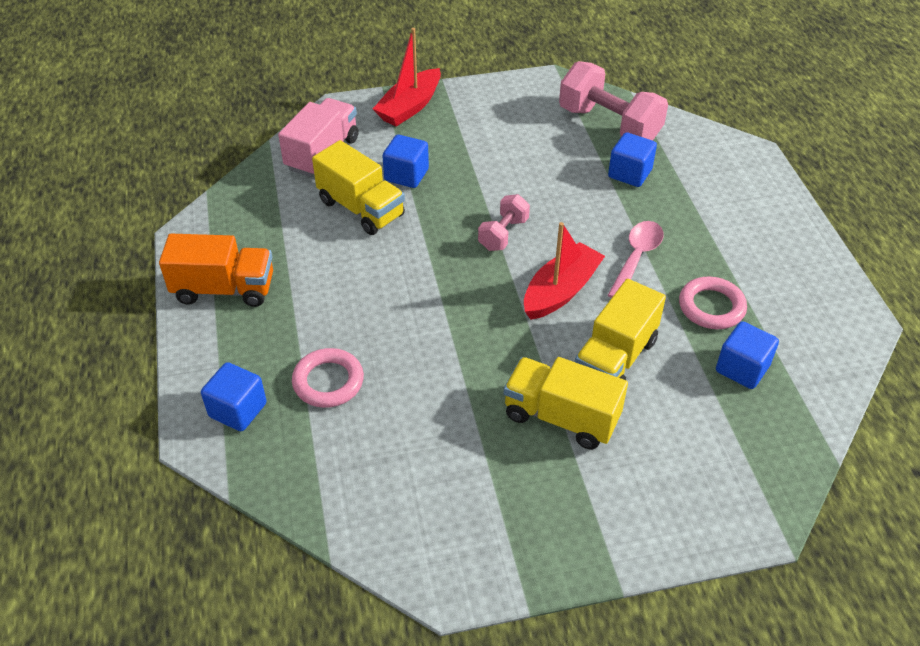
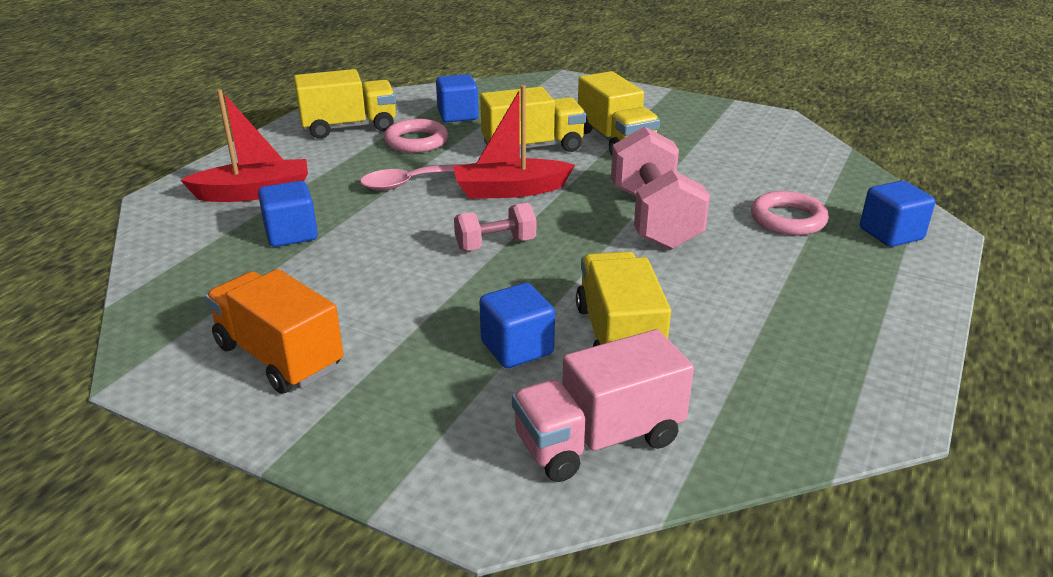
camera: 140 degrees left, 15 degrees down
orange truck [159,234,273,307] -> orange truck moved to [205,269,344,394]
red boat [373,28,441,126] -> red boat moved to [180,89,308,202]
pink dumbbell [559,61,668,141] -> pink dumbbell moved to [611,126,710,250]
none -> yellow truck [294,69,396,139]

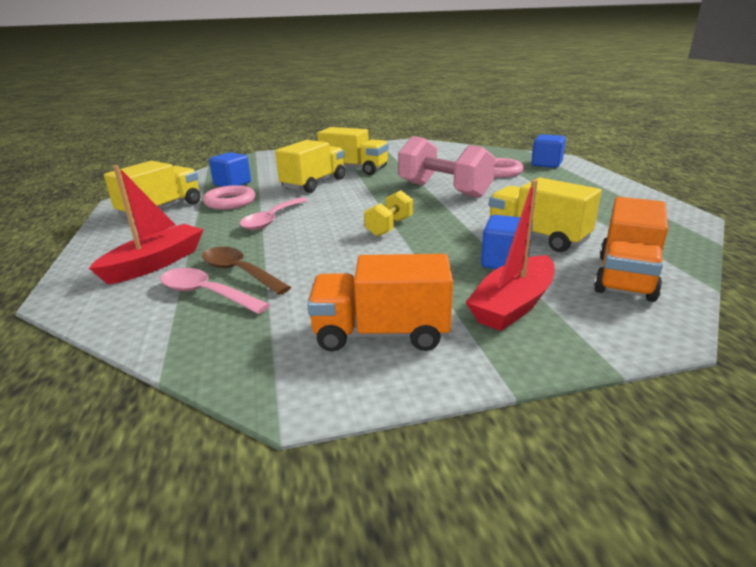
camera: 40 degrees left, 5 degrees down
blue cube [258,181,318,247] -> brown spoon [202,247,291,295]
red boat [453,85,575,199] -> red boat moved to [466,179,554,331]
pink dumbbell [454,203,536,251] -> yellow dumbbell [364,190,413,237]
pink truck [512,329,694,482] -> orange truck [594,197,668,302]
none -> pink spoon [160,268,270,314]

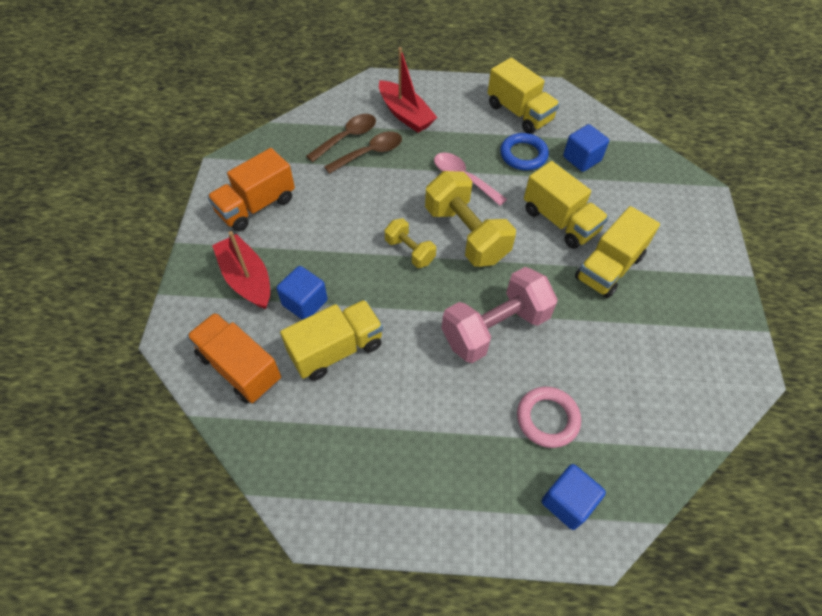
camera: 105 degrees right, 30 degrees up
pink spoon [160,268,270,314] -> brown spoon [306,114,376,162]
pink ring [203,185,256,209] -> blue ring [500,133,549,170]
orange truck [307,254,453,351] -> orange truck turned 150 degrees counterclockwise [207,148,295,232]
none -> yellow dumbbell [425,171,516,267]

